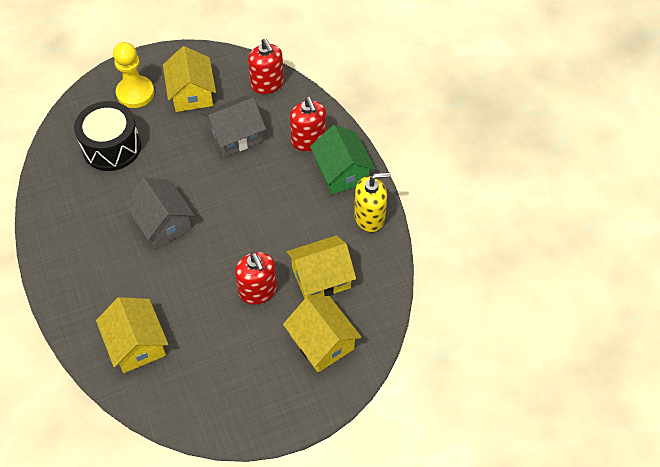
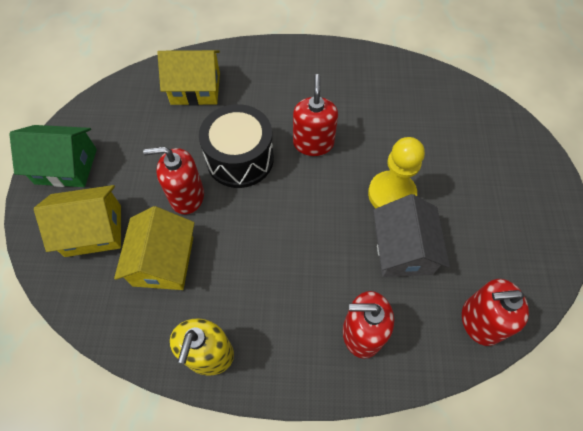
camera: 115 degrees right, 5 degrees up
black drum [74,101,141,171] -> black drum moved to [199,104,274,188]
yellow pawn [113,42,154,108] -> yellow pawn moved to [368,137,425,208]
grey house [124,178,195,248] -> red soap dispenser [293,74,338,156]
yellow house [163,46,216,112] -> none
green house [310,125,375,194] -> green house moved to [9,125,97,187]

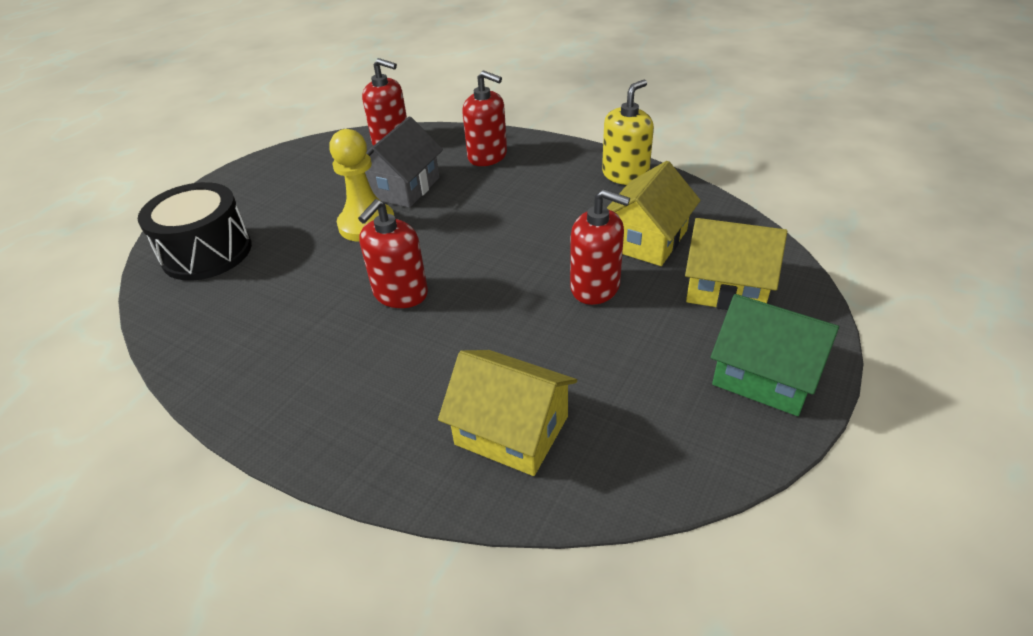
camera: 150 degrees left, 20 degrees down
black drum [199,104,274,188] -> black drum moved to [138,182,252,281]

